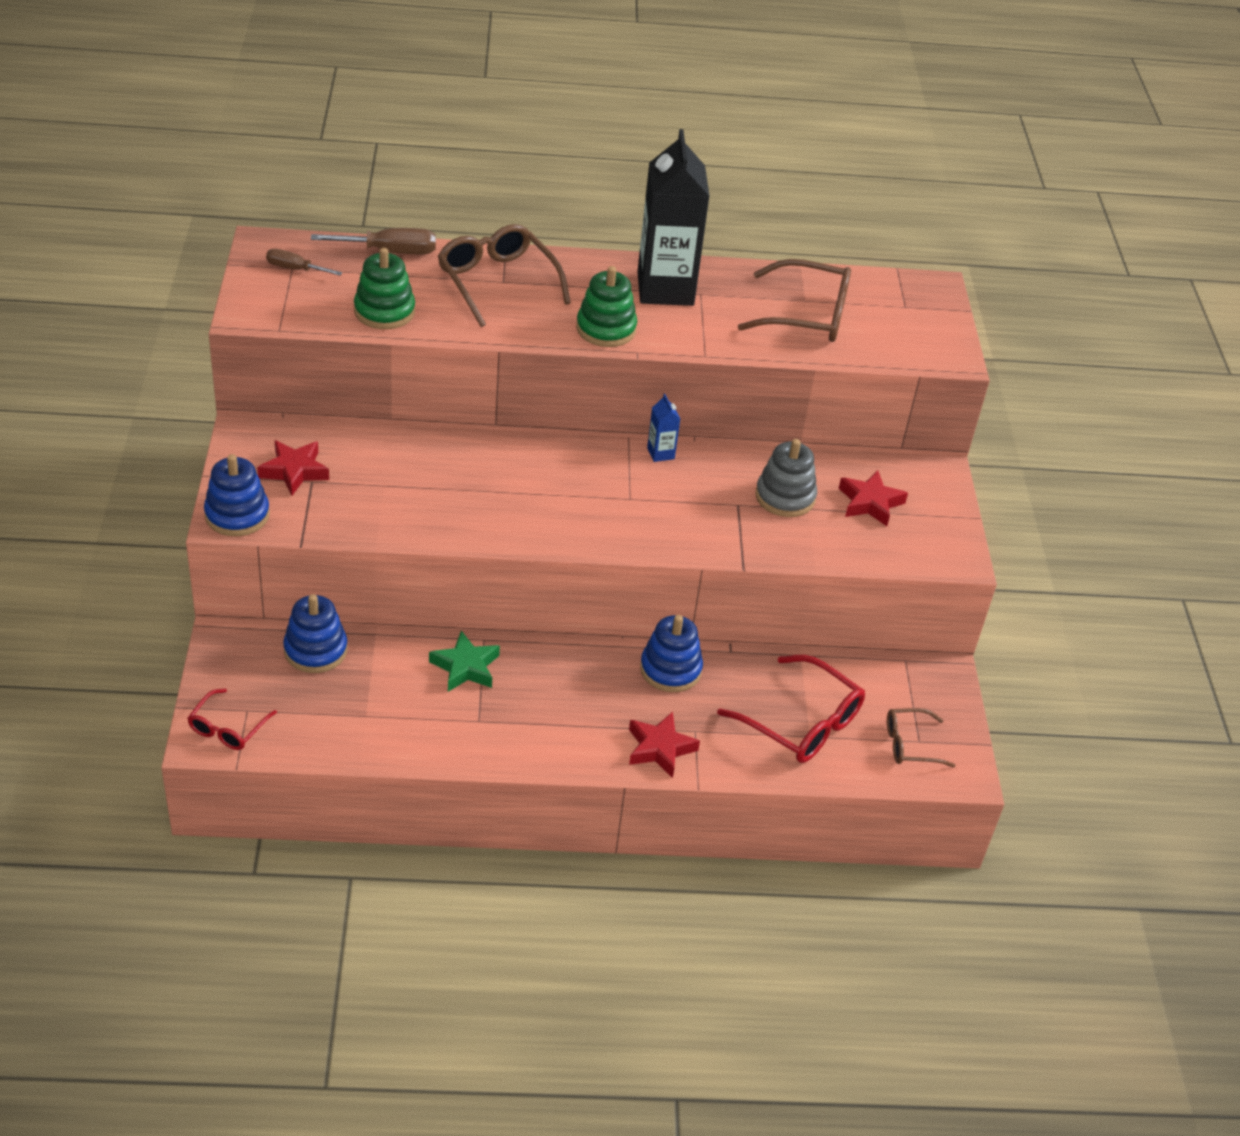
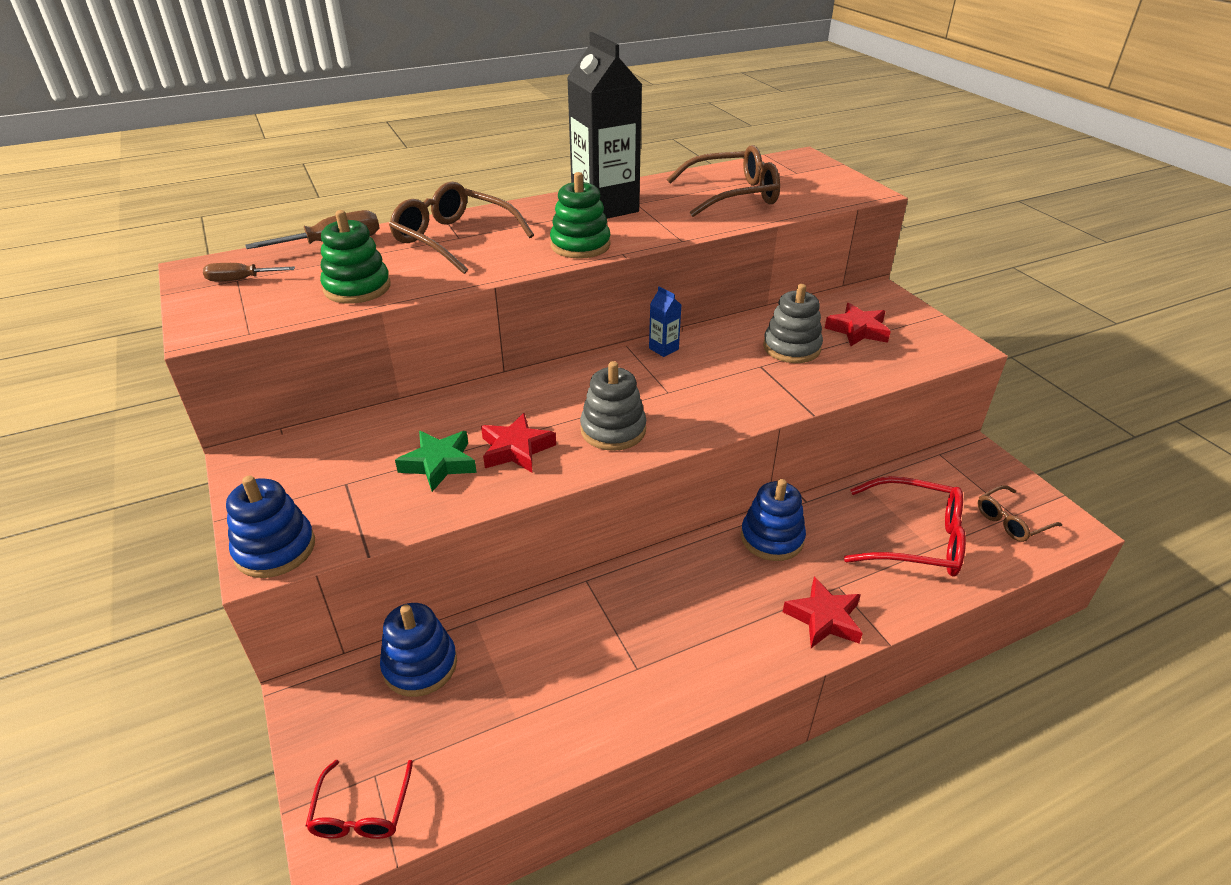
camera: 20 degrees left, 5 degrees down
red star [257,440,329,495] -> red star moved to [481,413,556,473]
green star [429,631,500,692] -> green star moved to [395,431,477,492]
none -> grey stacking toy [580,361,646,451]

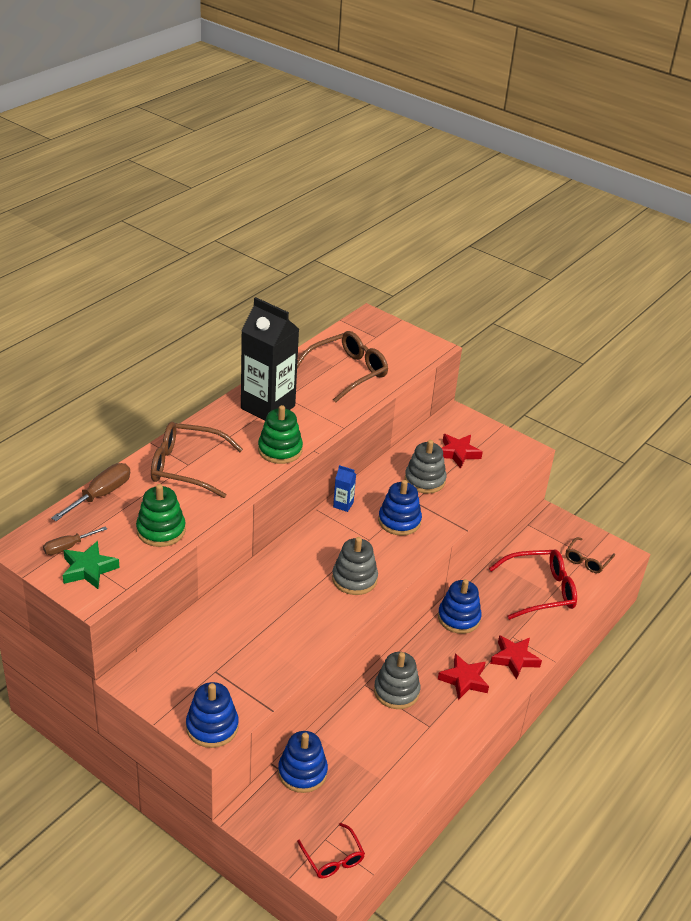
camera: 30 degrees left, 0 degrees up
green star [395,431,477,492] -> green star moved to [63,541,120,589]
red star [481,413,556,473] -> red star moved to [438,654,489,700]
none -> grey stacking toy [374,652,420,709]
none -> blue stacking toy [378,480,422,536]

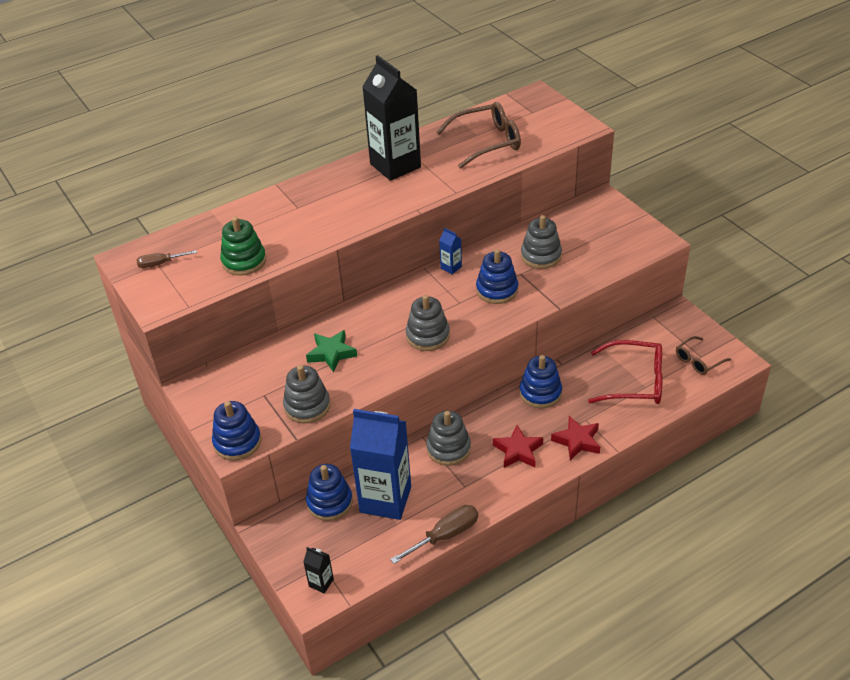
camera: 25 degrees right, 5 degrees up
brown screwdriver [51,463,130,521] -> brown screwdriver moved to [390,505,478,564]
green star [63,541,120,589] -> green star moved to [306,330,357,373]
brown glasses [151,422,243,498] -> none
green stacking toy [258,405,303,464] -> none
red glasses [297,823,365,878] -> black carton [303,547,334,593]
red star [442,434,483,469] -> none
none -> grey stacking toy [283,365,330,423]
none -> blue carton [350,409,411,520]

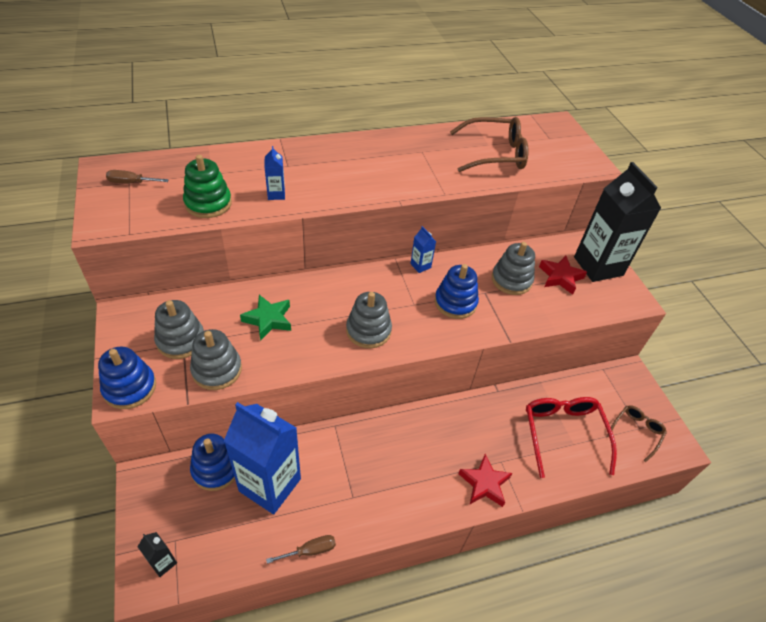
camera: 10 degrees right, 5 degrees up
black carton [362,55,421,181] -> black carton moved to [574,162,661,282]
brown screwdriver [390,505,478,564] -> brown screwdriver [266,535,336,564], size x0.63
grey stacking toy [426,411,471,466] -> grey stacking toy moved to [154,300,204,359]
red star [493,425,543,468] -> red star moved to [539,256,587,295]
blue stacking toy [520,355,562,408] -> none
red glasses [588,340,663,404] -> red glasses turned 120 degrees counterclockwise [526,397,617,478]
brown glasses [676,336,731,375] -> brown glasses turned 150 degrees clockwise [607,405,667,462]
none -> blue carton [264,146,285,200]

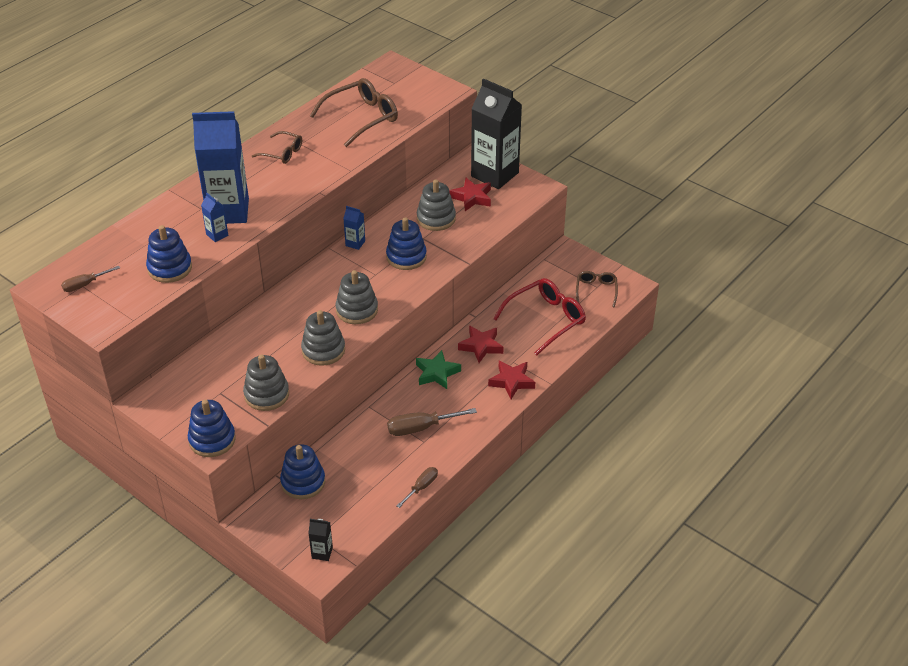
camera: 30 degrees left, 5 degrees down
grey stacking toy [154,300,204,359] -> grey stacking toy moved to [301,310,345,366]
green stacking toy [183,155,232,218] -> blue stacking toy [146,225,192,283]
blue carton [224,402,301,514] -> blue carton moved to [192,111,249,224]
green star [240,295,291,341] -> green star moved to [416,350,461,389]
red glasses [526,397,617,478] -> red glasses turned 90 degrees clockwise [493,278,586,355]
none -> brown glasses [252,131,302,164]
none -> brown screwdriver [387,408,477,436]
none -> red star [458,325,504,363]

